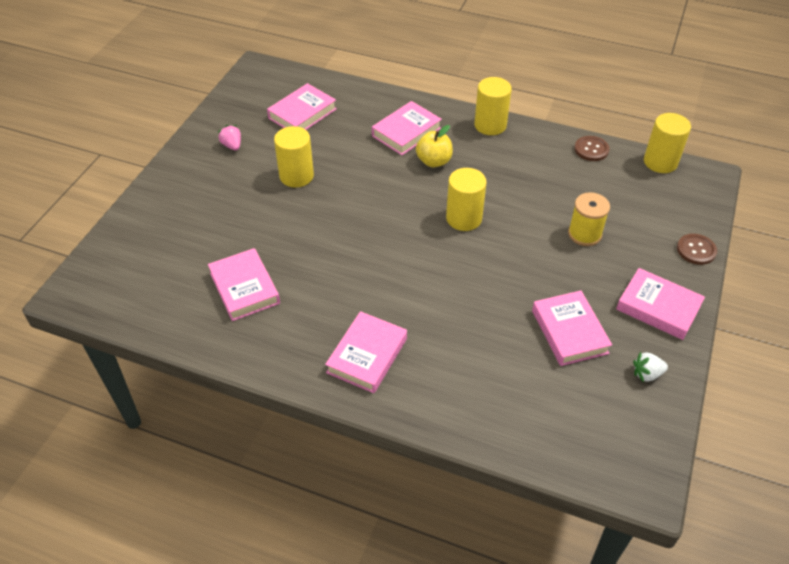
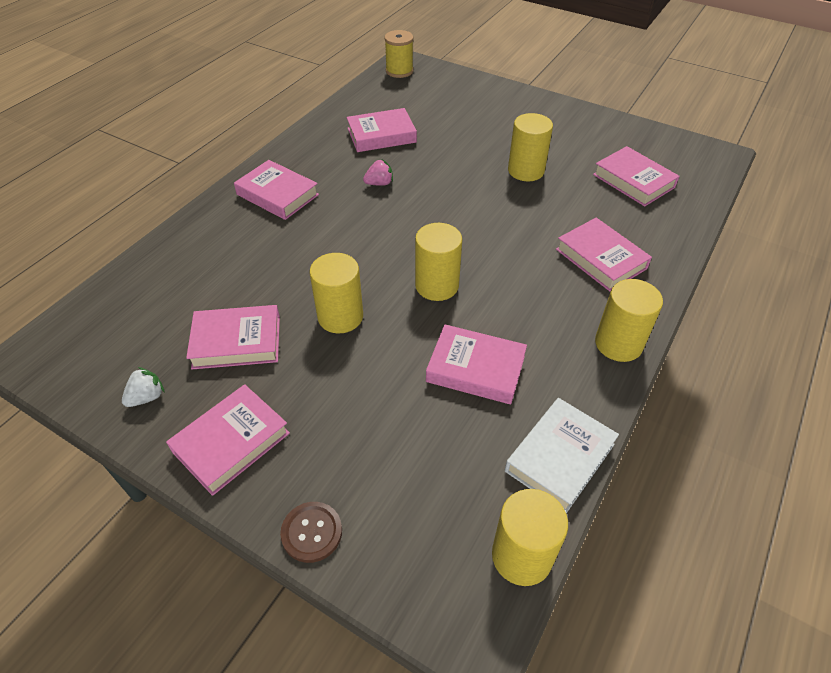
camera: 100 degrees right, 0 degrees up
pink strawberry [218,125,241,150] -> pink strawberry moved to [363,159,393,186]
yellow apple [416,125,453,167] -> none
yellow spool [568,192,610,246] -> yellow spool moved to [384,30,413,78]
brown button [574,136,610,161] -> white book [505,398,619,513]
white strawberry [633,352,668,383] -> white strawberry turned 45 degrees clockwise [122,367,165,407]
none -> yellow cylinder [309,253,363,334]
none -> pink book [426,324,527,404]

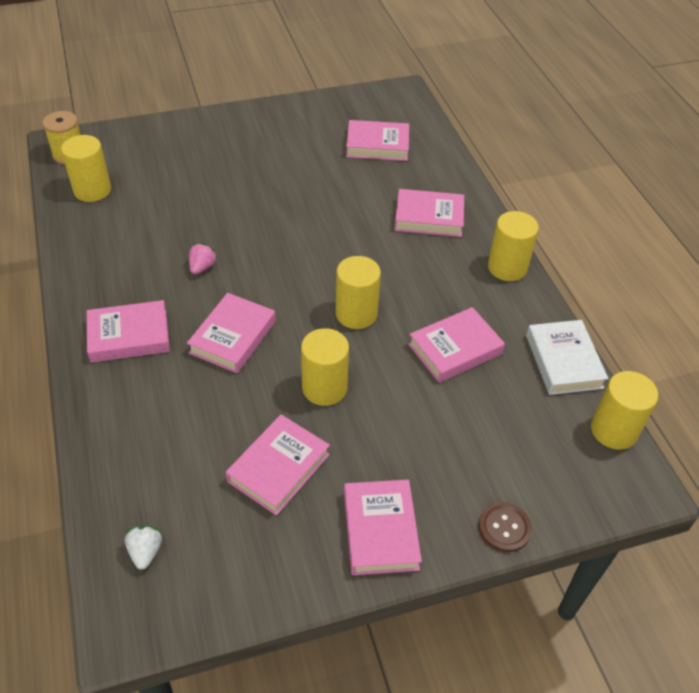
camera: 50 degrees left, 0 degrees up
white strawberry [122,367,165,407] -> white strawberry moved to [125,525,162,570]
pink book [347,108,417,152] -> pink book moved to [187,293,276,373]
yellow cylinder [508,113,553,181] -> yellow cylinder moved to [61,135,111,202]

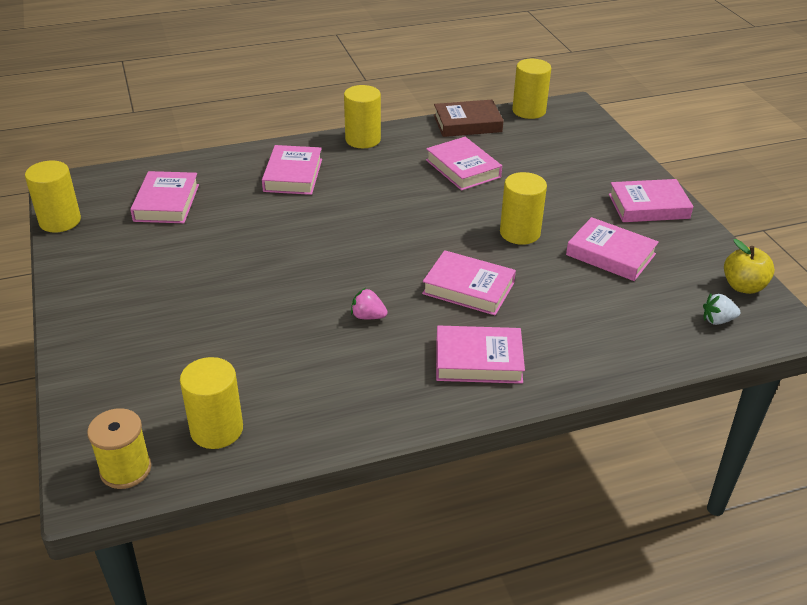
camera: 90 degrees left, 10 degrees down
pink book [87,300,170,363] -> pink book turned 75 degrees counterclockwise [436,326,525,384]
yellow cylinder [336,256,381,329] -> yellow cylinder moved to [25,161,81,233]
brown button [478,502,532,552] -> none
white book [526,320,608,395] -> brown book [434,100,504,137]
none -> yellow apple [724,239,775,294]

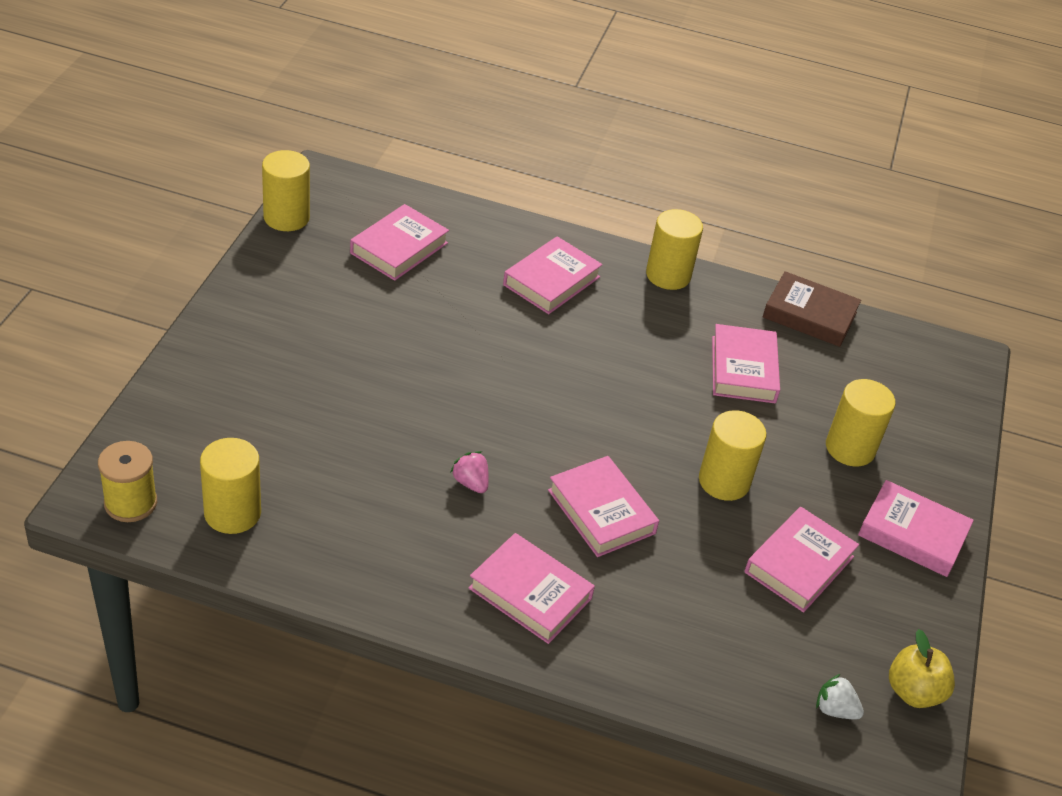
camera: 30 degrees right, 5 degrees up
yellow cylinder [512,59,551,119] -> yellow cylinder moved to [826,379,896,466]
pink book [566,217,659,281] -> pink book turned 60 degrees clockwise [745,507,859,613]

